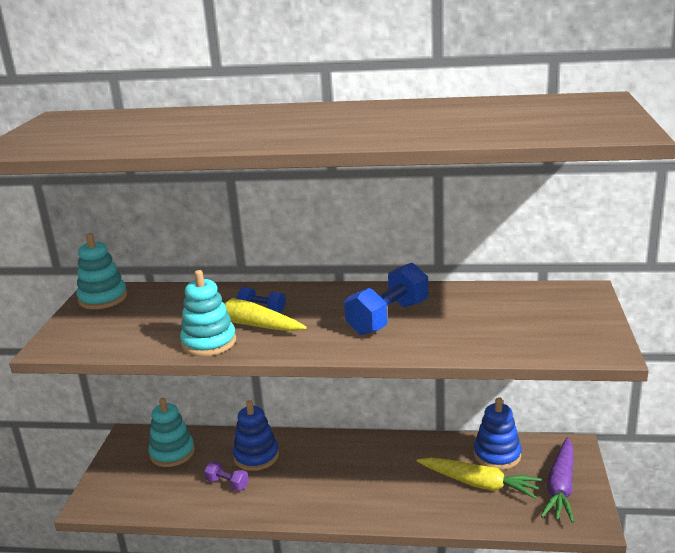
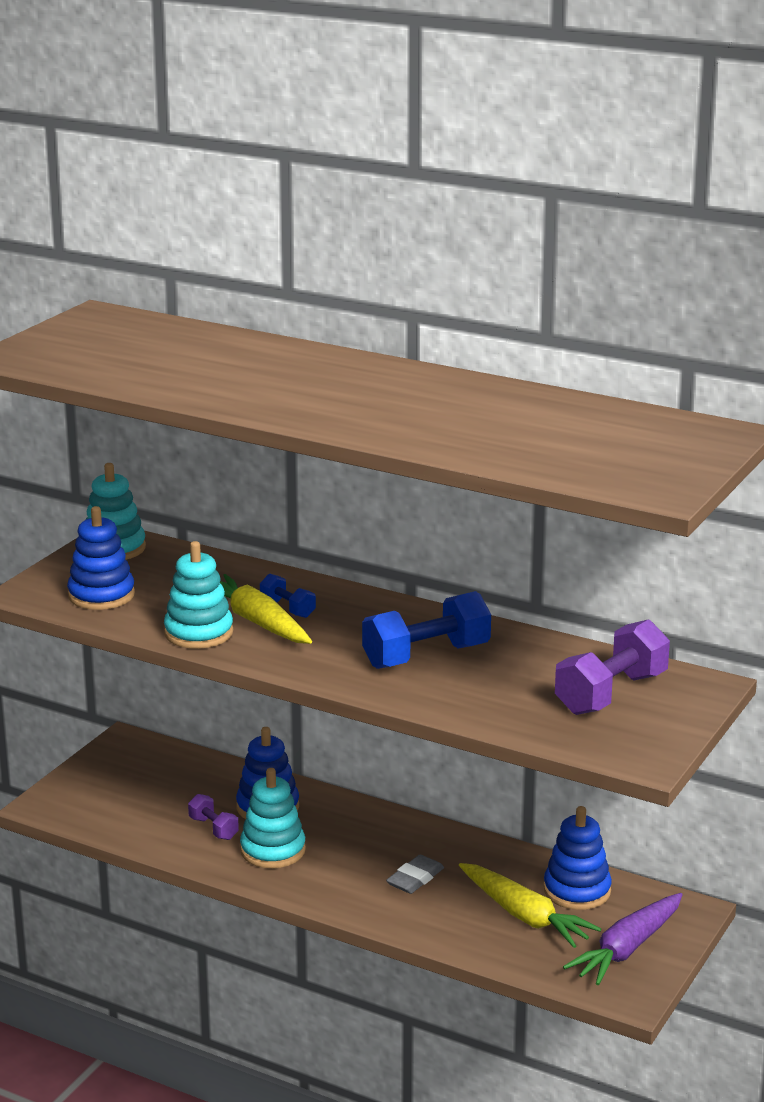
camera: 20 degrees right, 0 degrees up
turquoise stacking toy [148,398,195,467] -> turquoise stacking toy moved to [240,768,306,868]
none -> blue stacking toy [67,506,135,610]
none -> grey eraser [386,855,444,894]
none -> purple dumbbell [555,619,670,715]

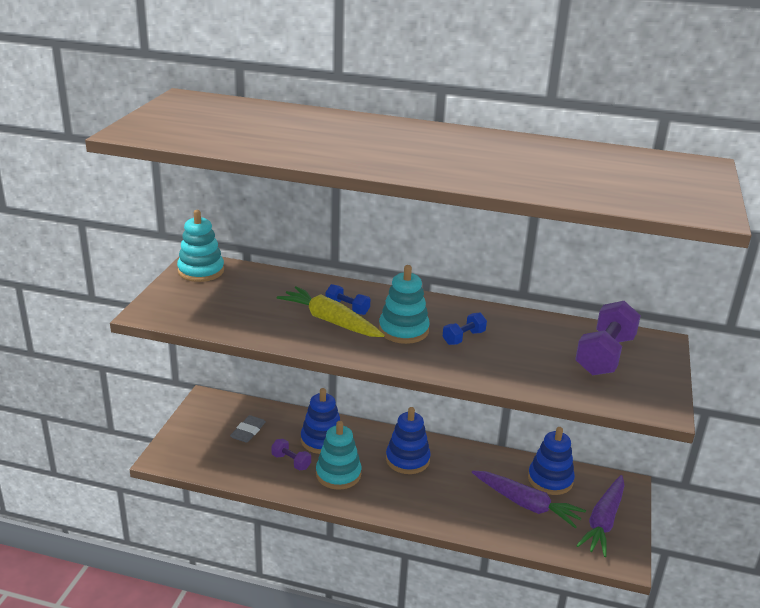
camera: 15 degrees left, 5 degrees up
blue stacking toy [67,506,135,610] -> blue stacking toy moved to [386,407,431,474]
turquoise stacking toy [164,541,233,649] -> turquoise stacking toy moved to [379,265,430,344]
blue dumbbell [362,591,491,669] -> blue dumbbell [442,313,487,345], size x0.52
grey eraser [386,855,444,894] -> grey eraser moved to [230,415,266,443]
yellow carrot [459,863,601,948] -> purple carrot [472,470,586,528]

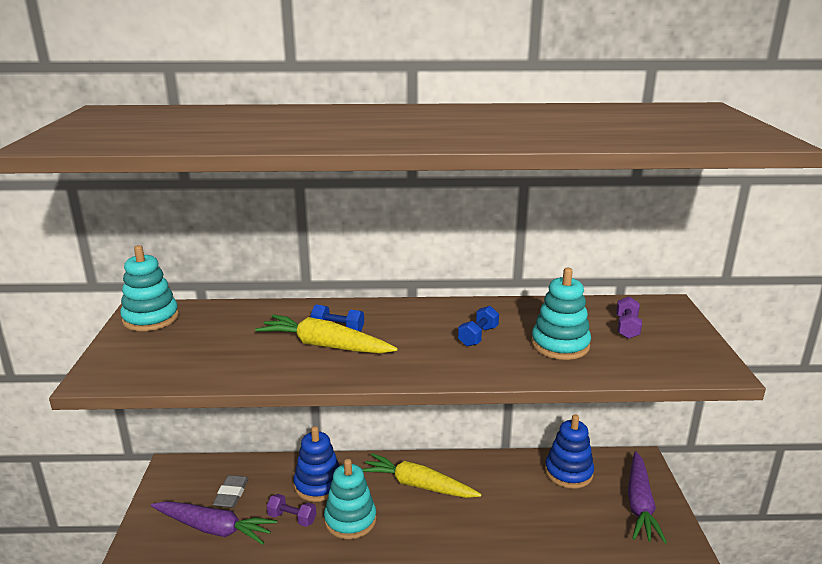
camera: 15 degrees left, 5 degrees down
turquoise stacking toy [379,265,430,344] -> turquoise stacking toy moved to [531,267,591,360]
blue stacking toy [386,407,431,474] -> yellow carrot [362,453,482,498]
purple carrot [472,470,586,528] -> purple carrot moved to [151,501,277,545]
purple dumbbell [575,301,641,375] -> purple dumbbell [616,296,642,339], size x0.52

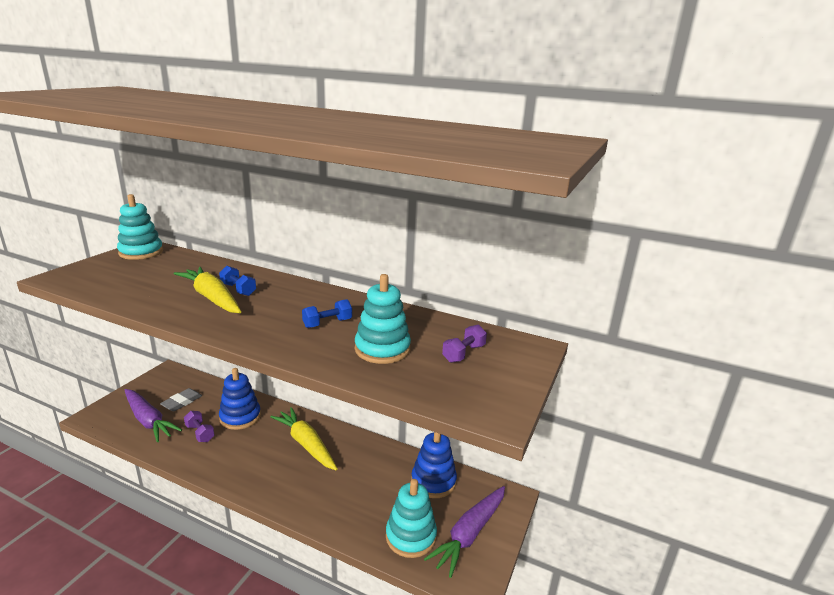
camera: 25 degrees right, 0 degrees up
turquoise stacking toy [324,459,376,539] -> turquoise stacking toy moved to [386,479,437,558]

